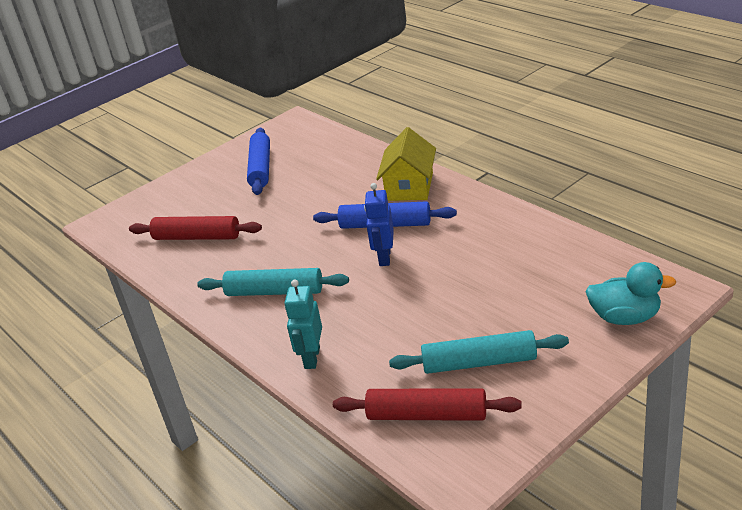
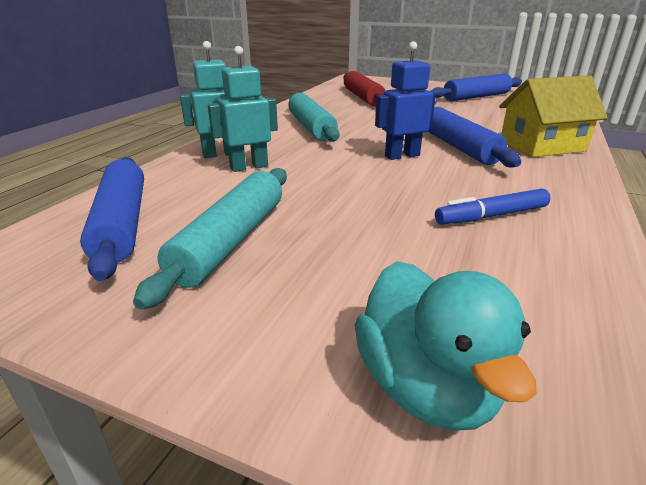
camera: 60 degrees right, 5 degrees down
red rolling pin [333,389,522,421] -> blue rolling pin [80,157,144,281]
turquoise rolling pin [389,330,569,374] -> turquoise rolling pin turned 45 degrees clockwise [133,168,287,310]
none -> turquoise robot [208,46,278,172]
none -> blue marker [435,188,551,225]

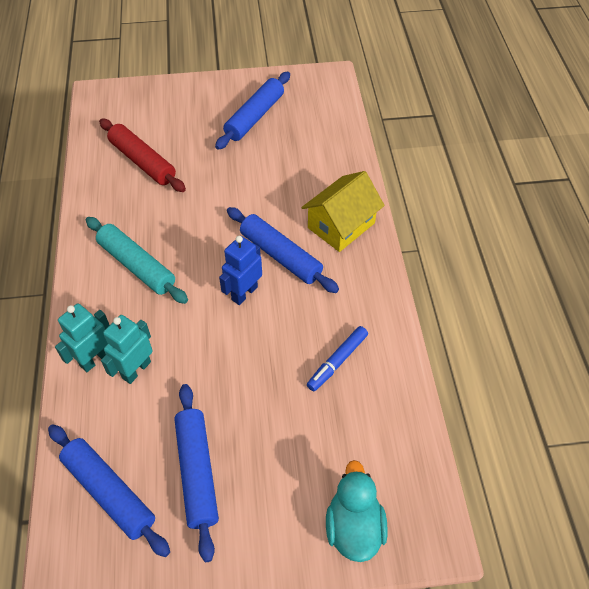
camera: 30 degrees left, 25 degrees up
turquoise rolling pin [133,168,287,310] -> blue rolling pin [174,384,219,562]
turquoise duck [355,261,536,431] -> turquoise duck turned 135 degrees counterclockwise [326,460,388,562]

